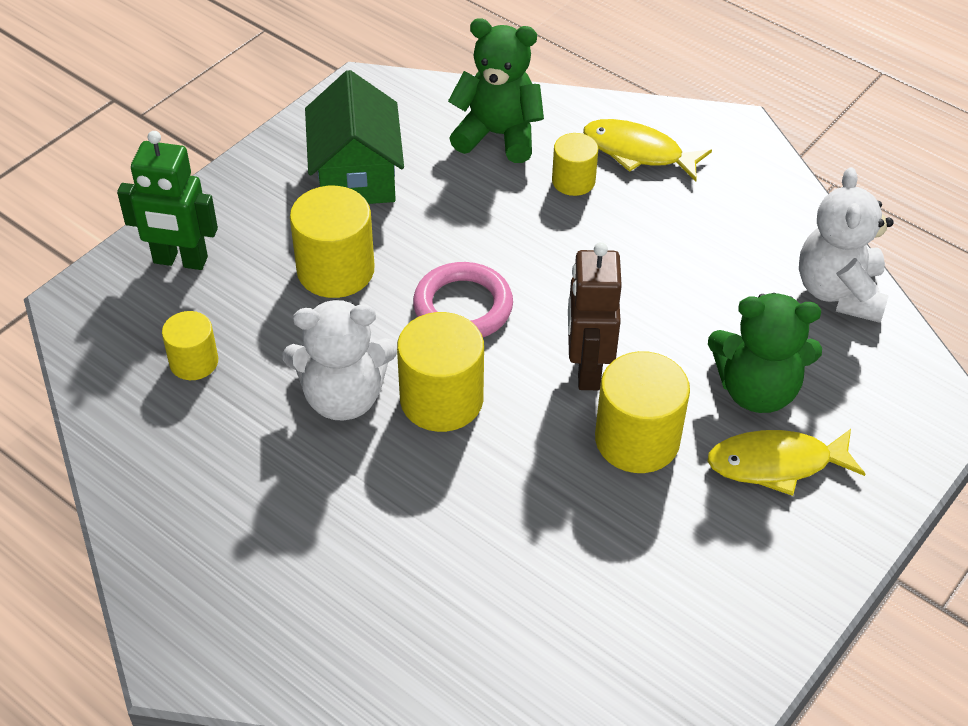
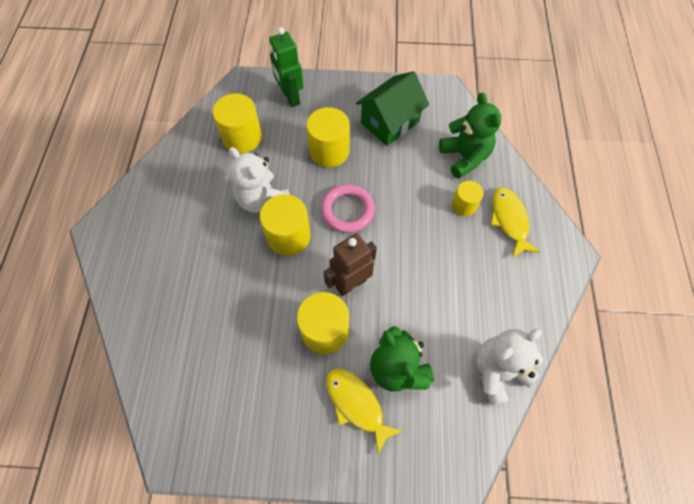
camera: 55 degrees right, 15 degrees up
yellow cylinder [162,311,218,380] -> yellow cylinder [212,94,262,153], size x1.68

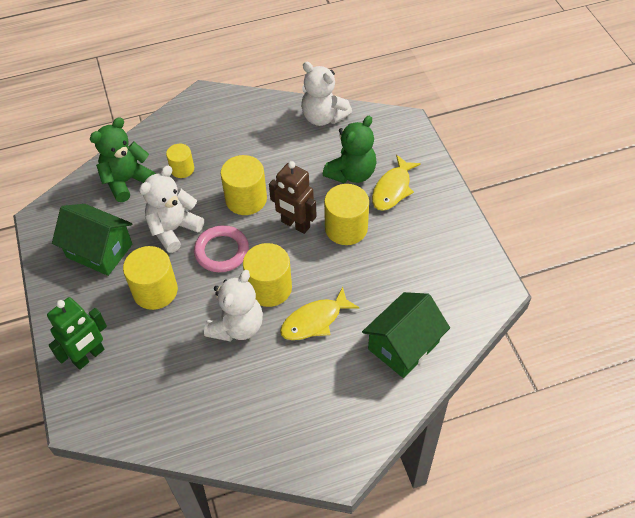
camera: 110 degrees left, 10 degrees down
yellow cylinder [212,94,262,153] -> yellow cylinder moved to [220,155,267,215]
yellow fish [490,187,540,258] -> yellow fish moved to [280,286,360,340]
none -> white teddy bear [139,166,204,253]
none -> green house [362,292,450,378]

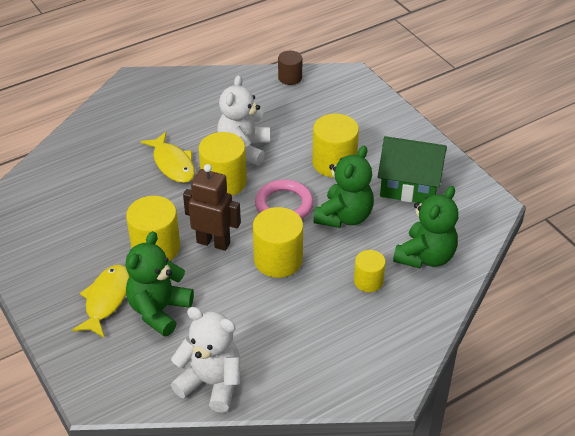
camera: 165 degrees right, 10 degrees down
green robot [47,297,107,370] -> none
white teddy bear [139,166,204,253] -> green teddy bear [313,146,374,228]
yellow fish [280,286,360,340] -> yellow fish turned 105 degrees clockwise [141,132,195,183]
green house [362,292,450,378] -> none
none -> brown cylinder [278,51,302,85]

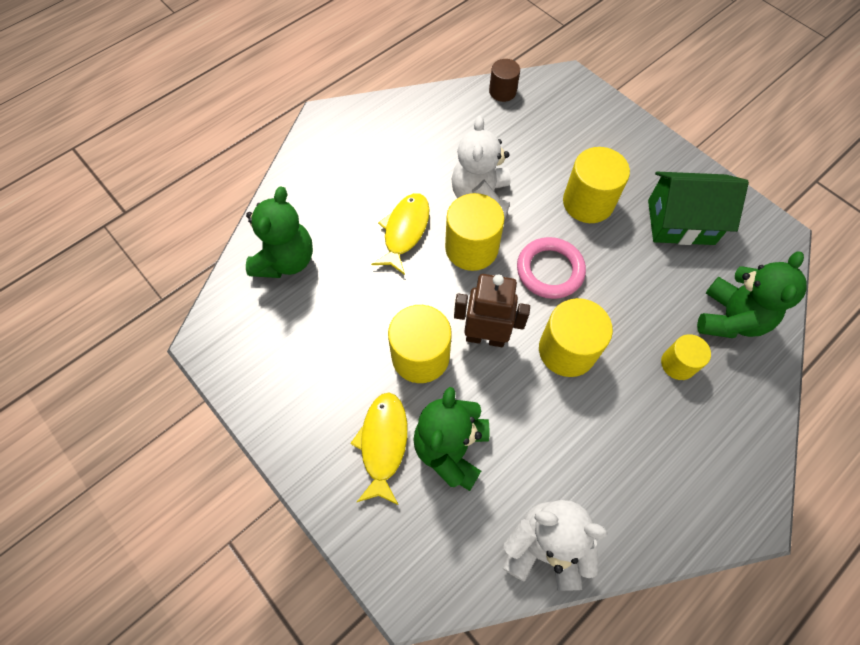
camera: 10 degrees left, 20 degrees up
yellow fish [141,132,195,183] -> yellow fish turned 120 degrees counterclockwise [371,193,430,275]
green teddy bear [313,146,374,228] -> green teddy bear moved to [246,187,313,278]

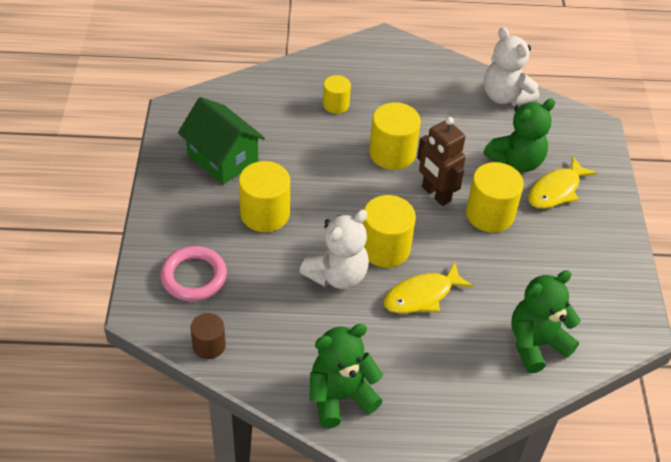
camera: 140 degrees left, 15 degrees down
pink ring [517,237,586,299] -> pink ring moved to [160,246,227,301]
green teddy bear [697,251,807,338] -> green teddy bear moved to [309,324,383,428]

